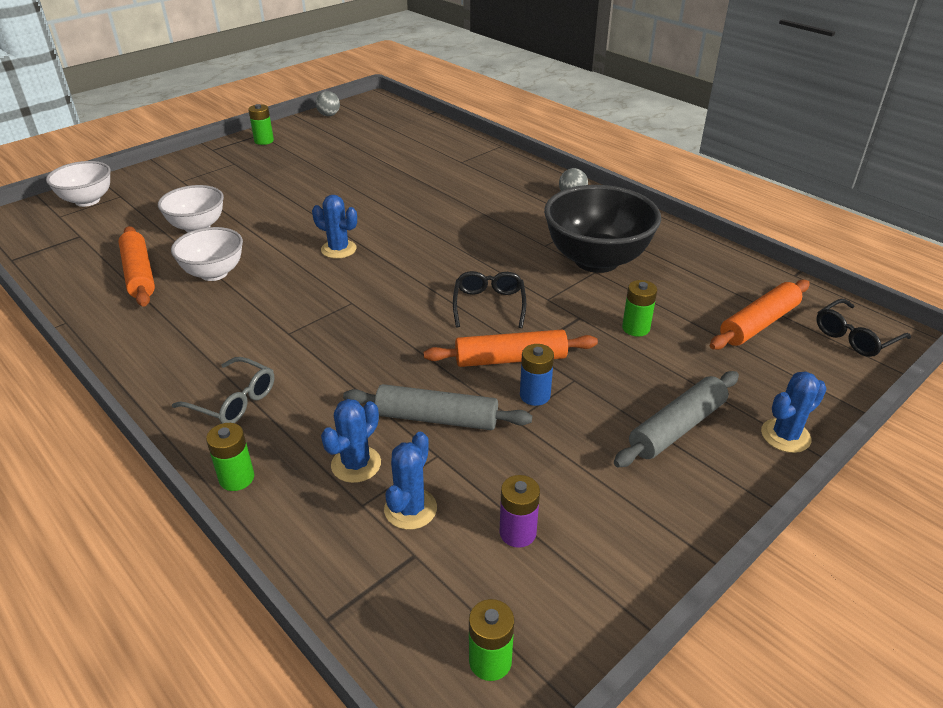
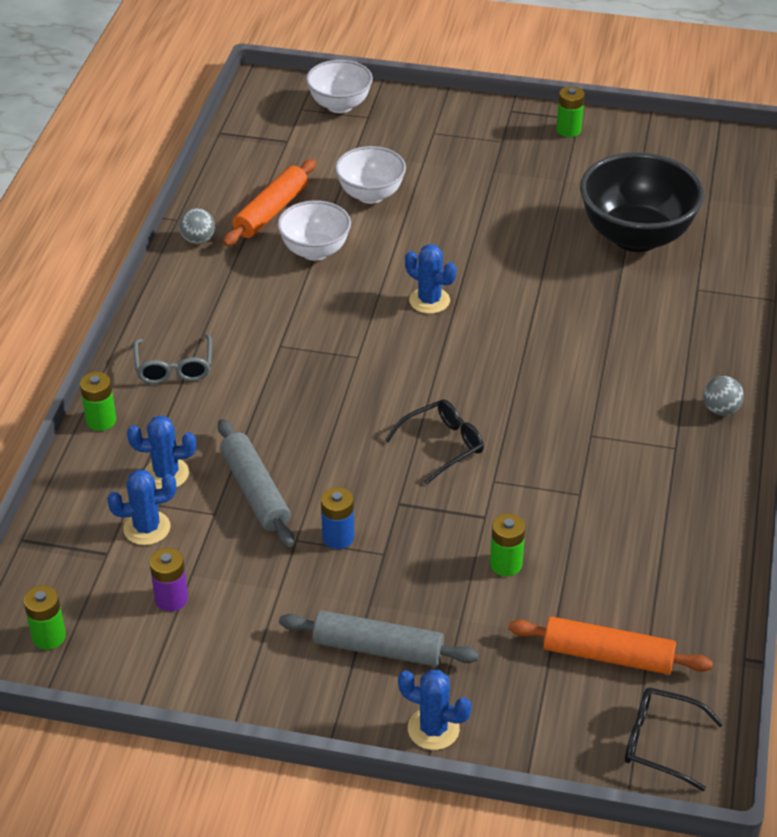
camera: 55 degrees right, 5 degrees up
blue cactus [312,195,357,259] -> blue cactus turned 45 degrees counterclockwise [405,244,456,314]
grey ball [316,91,340,116] -> grey ball moved to [179,208,215,244]
orange rolling pin [424,330,598,367] -> none
black bowl [544,185,661,273] -> black bowl moved to [580,152,704,252]

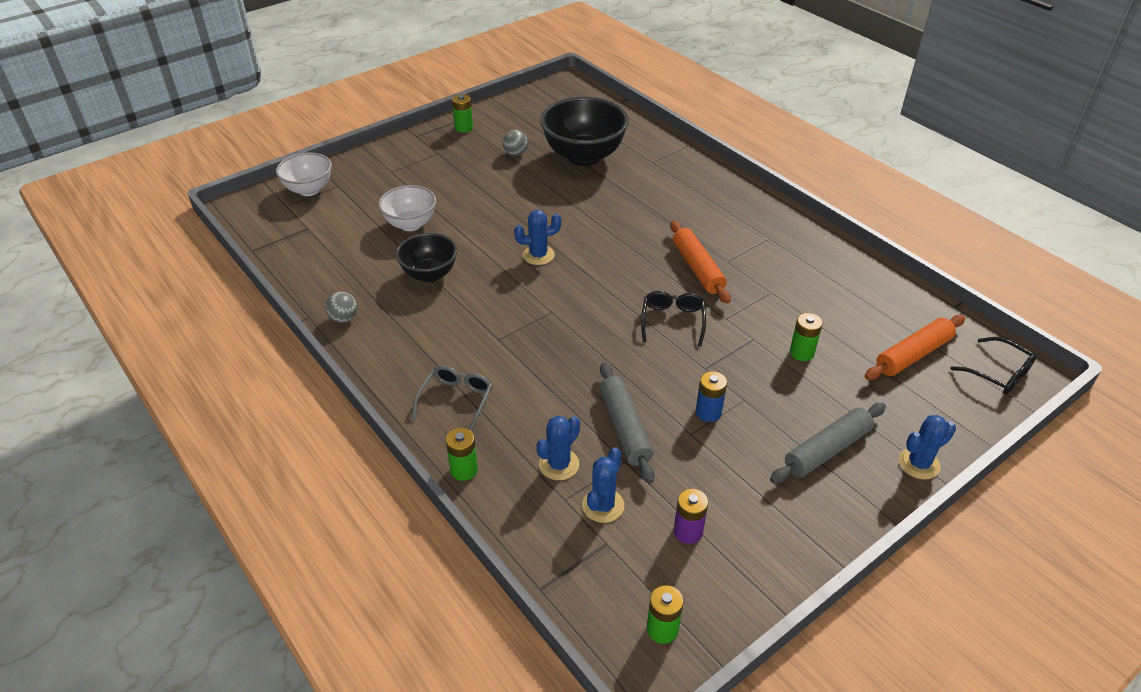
camera: 50 degrees left, 0 degrees up
grey glasses [133,334,212,384] -> grey glasses turned 105 degrees counterclockwise [411,365,493,432]
grey rolling pin [218,419,294,547] -> grey rolling pin turned 60 degrees clockwise [600,363,655,484]
orange rolling pin [223,159,316,246] -> orange rolling pin moved to [670,221,731,304]
white bowl [277,200,351,261] -> black bowl [396,233,457,283]
black glasses [625,688,724,791] -> black glasses turned 105 degrees counterclockwise [951,337,1037,394]
grey ball [703,376,744,416] -> grey ball moved to [503,130,528,156]

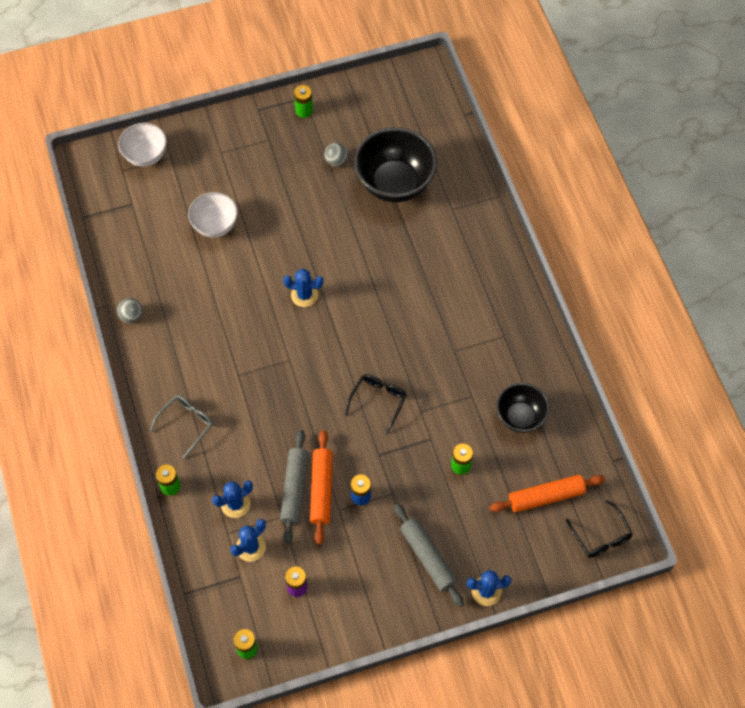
camera: 20 degrees right, 20 degrees up
black bowl [396,233,457,283] -> black bowl moved to [496,383,550,433]
orange rolling pin [670,221,731,304] -> orange rolling pin moved to [310,430,333,545]
grey rolling pin [770,403,886,483] -> grey rolling pin turned 75 degrees clockwise [394,504,464,607]

